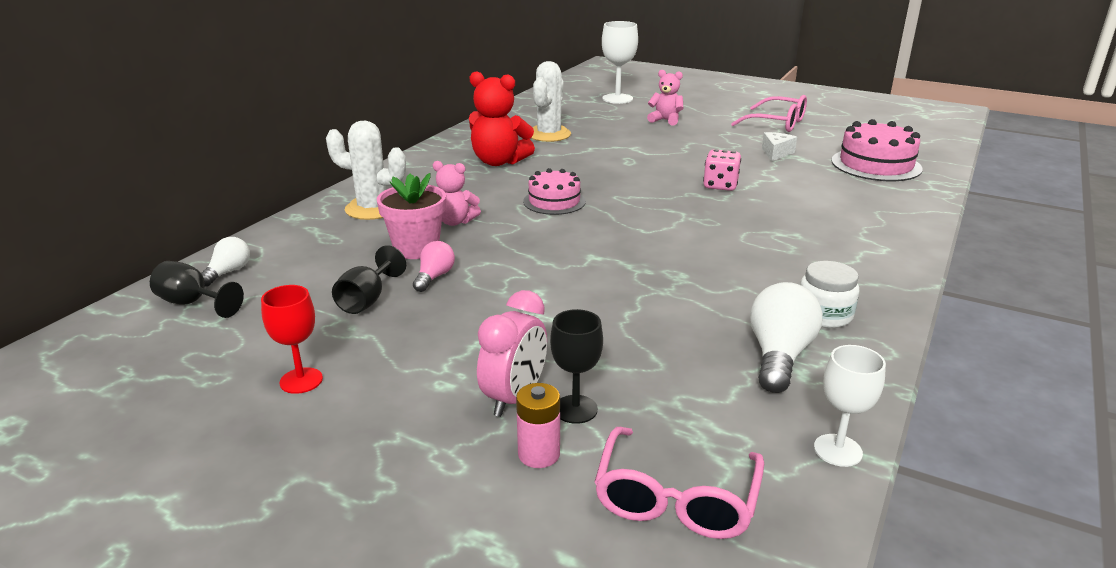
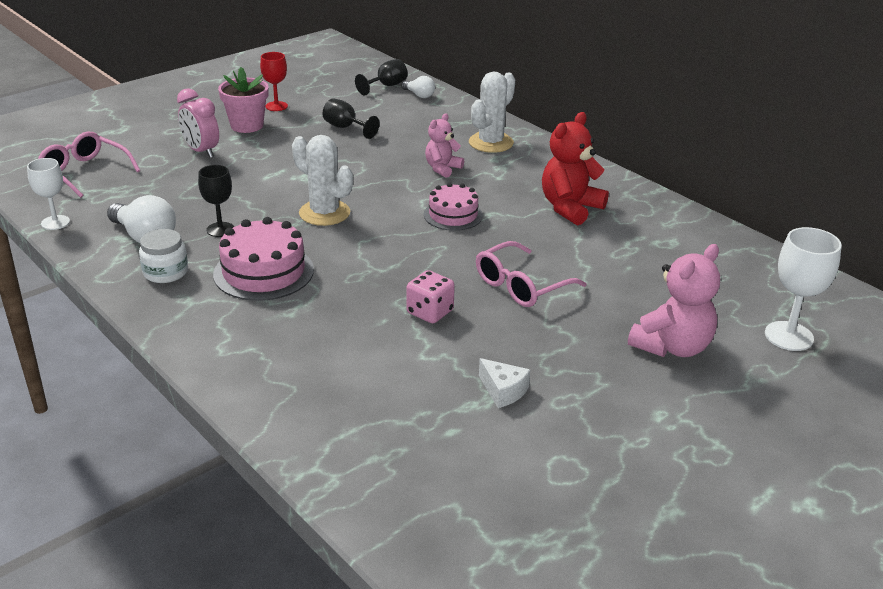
camera: 110 degrees right, 5 degrees up
pink flower pot [377,173,446,259] -> pink flower pot moved to [218,67,269,133]
pink light bulb [413,241,455,292] -> none
pink battery [516,383,560,468] -> none
white cactus [531,61,571,142] -> white cactus moved to [292,135,353,226]
black goblet [550,309,603,424] -> black goblet moved to [198,165,234,237]
pink teddy bear [647,70,684,126] -> pink teddy bear [628,244,720,357], size x1.63
pink glasses [731,95,807,132] -> pink glasses moved to [476,241,587,307]
pink cake [831,119,923,181] -> pink cake moved to [213,217,314,301]

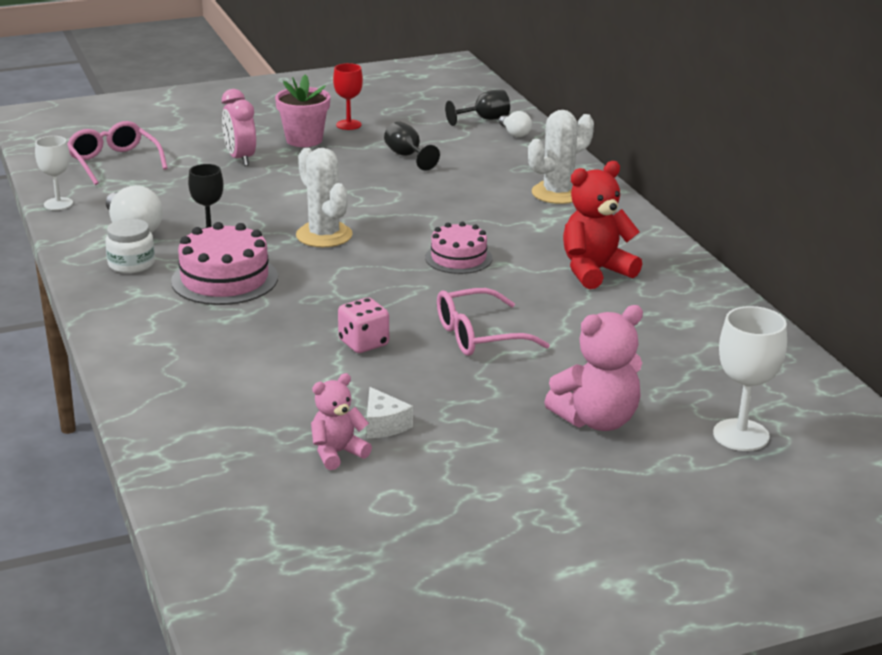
camera: 20 degrees right, 5 degrees down
pink teddy bear [425,113,464,178] -> pink teddy bear moved to [311,373,372,470]

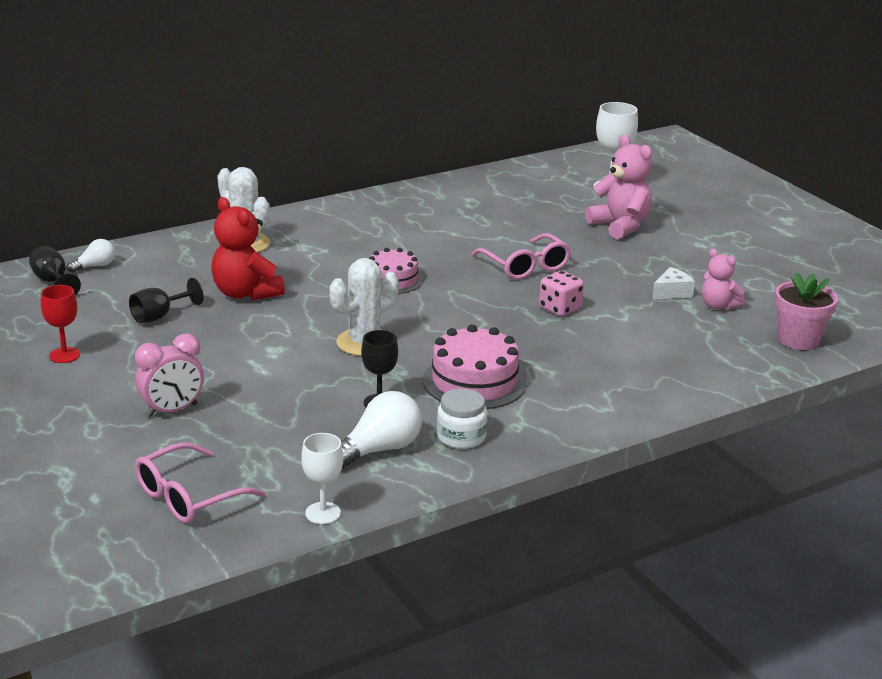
camera: 100 degrees left, 0 degrees up
pink flower pot [275,74,330,147] -> pink flower pot moved to [775,272,838,350]
red teddy bear [563,161,642,289] -> red teddy bear moved to [211,197,285,301]

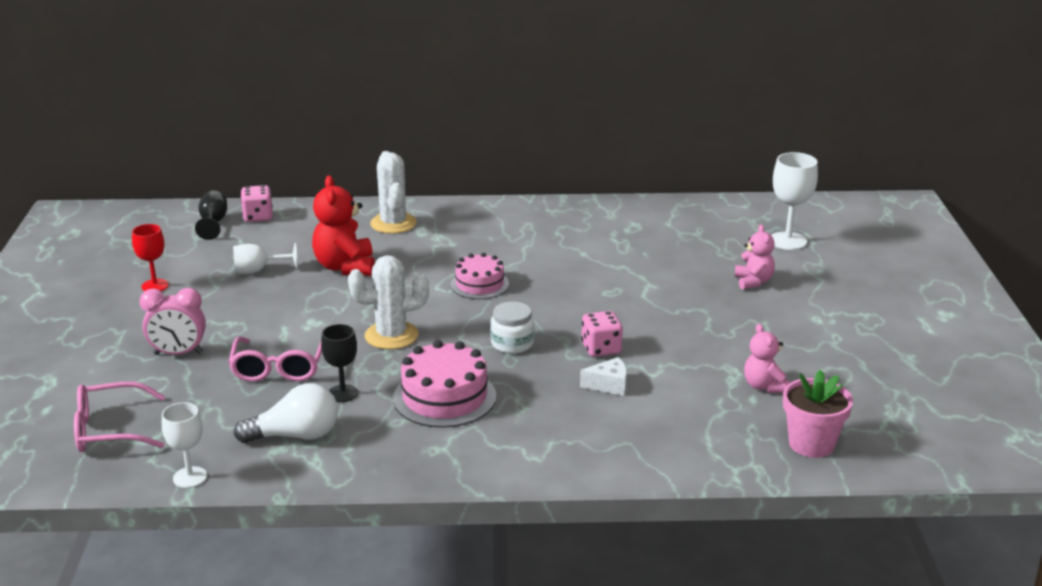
camera: 30 degrees right, 0 degrees up
white light bulb [67,239,115,273] -> pink dice [241,185,273,222]
black goblet [129,278,203,323] -> white goblet [233,243,298,274]
white jar [437,389,487,449] -> white jar moved to [490,302,534,354]
pink glasses [471,233,571,280] -> pink glasses moved to [228,337,322,382]
pink teddy bear [585,135,652,239] -> pink teddy bear [735,225,775,290], size x0.61
white cheese [652,267,695,300] -> white cheese moved to [580,357,627,396]

